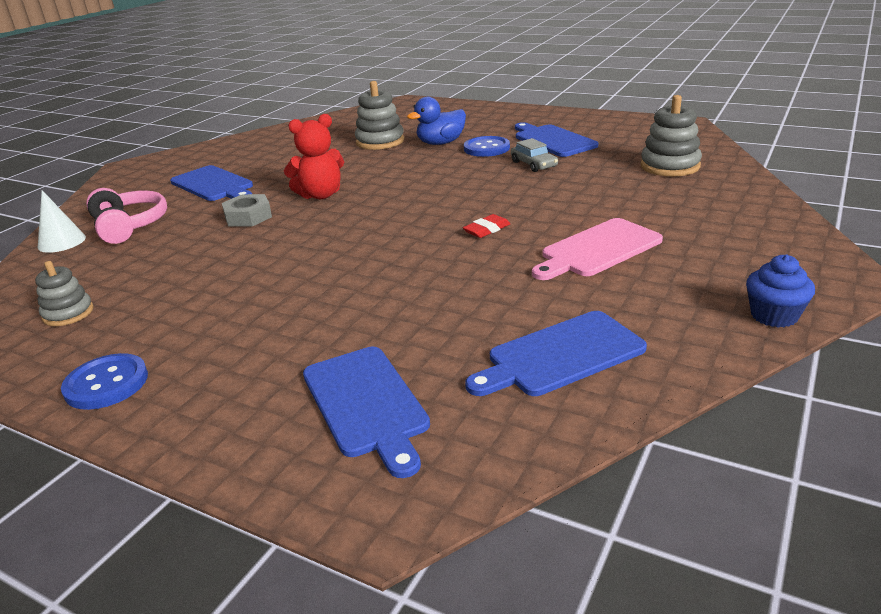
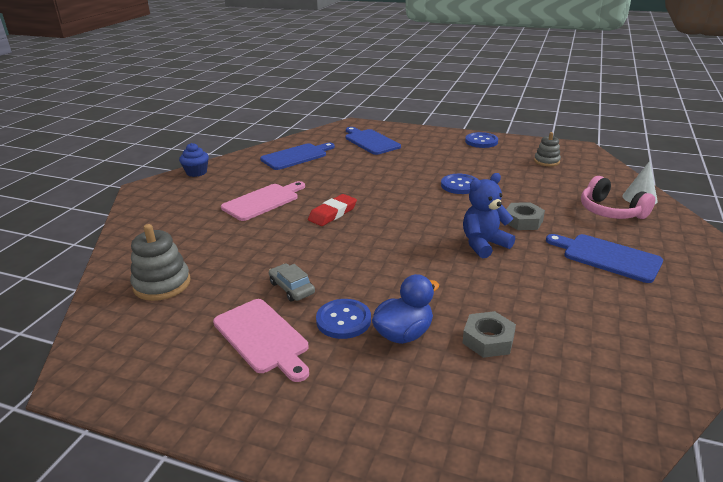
camera: 170 degrees right, 0 degrees up
red teddy bear [284,114,344,199] -> blue teddy bear [463,173,515,258]
grey stacking toy [355,81,404,150] -> grey nut [463,311,516,358]
red eraser [463,214,510,238] -> red eraser [308,194,357,226], size x1.53
blue cutting board [515,122,598,157] -> pink cutting board [213,299,309,382]
none -> blue button [441,174,477,194]

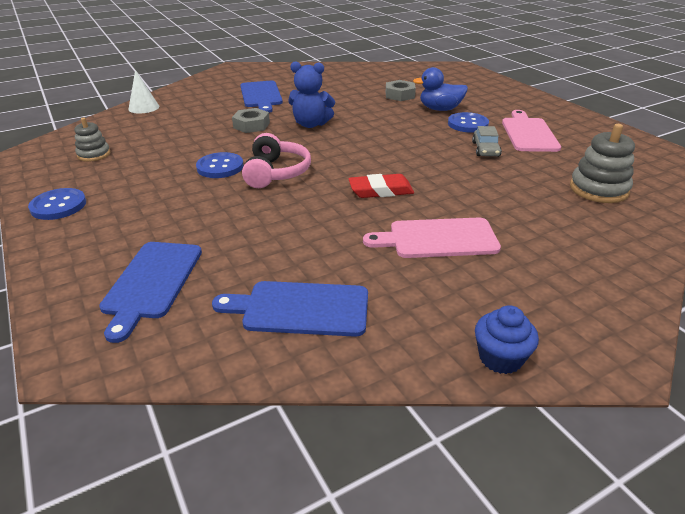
camera: 140 degrees left, 5 degrees up
pink headphones [581,176,655,219] -> pink headphones moved to [242,133,311,188]

